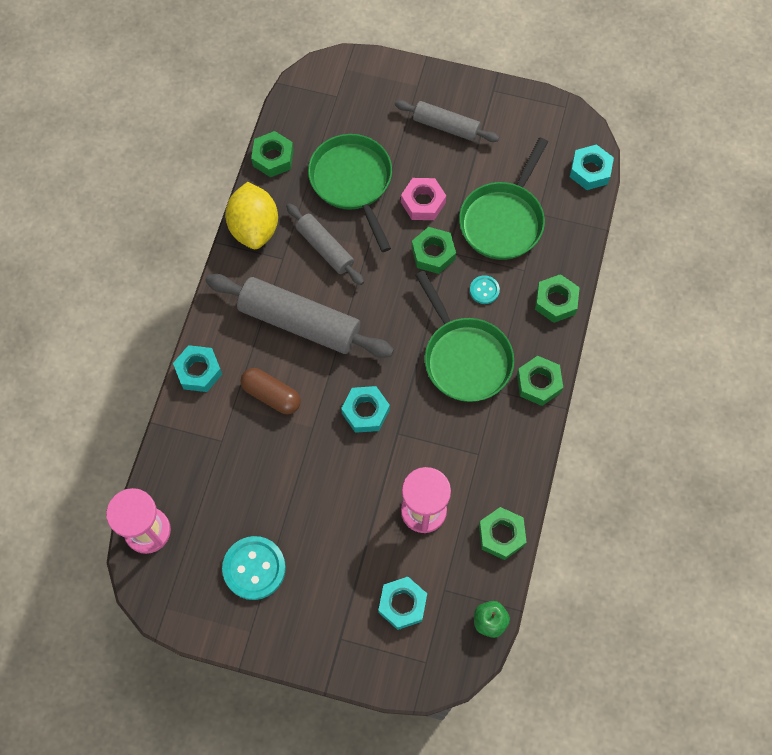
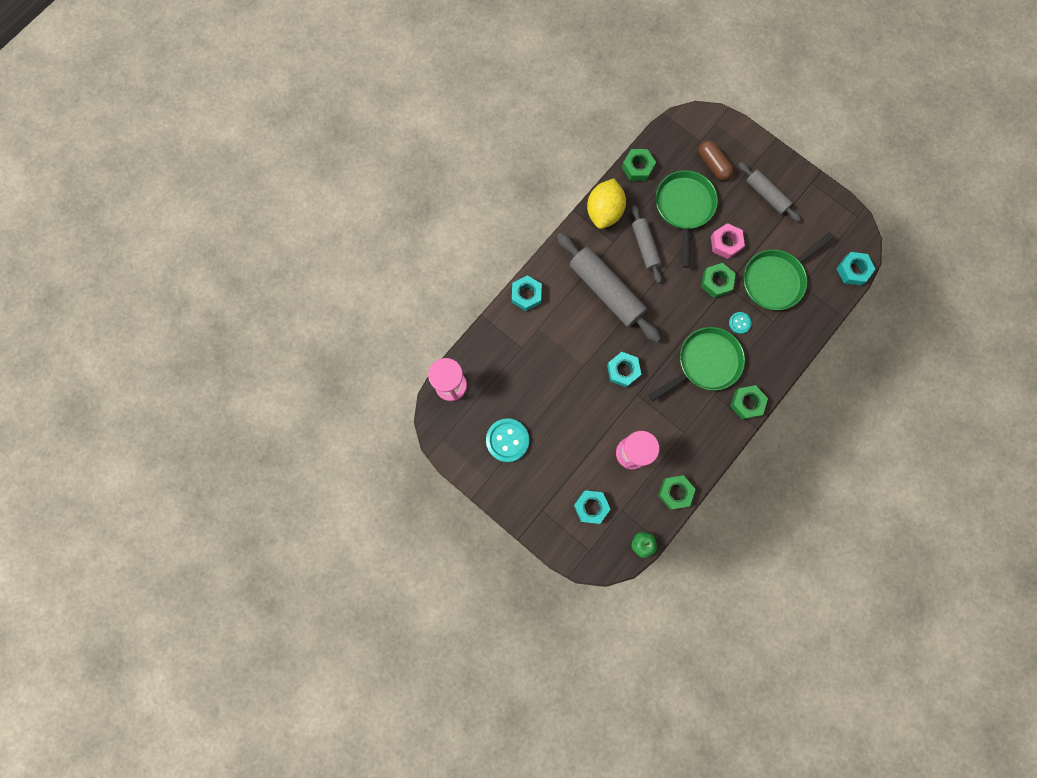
camera: 25 degrees right, 10 degrees up
brown capsule [240,368,301,414] -> brown capsule moved to [699,140,734,180]
green pan [415,271,514,402] -> green pan turned 120 degrees counterclockwise [649,327,745,401]
green nut [535,274,580,323] -> none

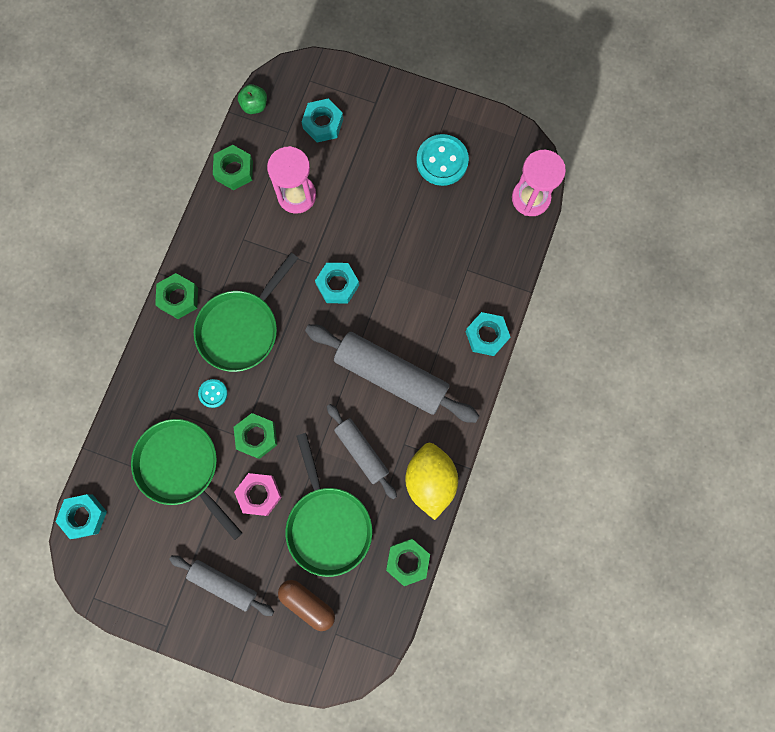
camera: 160 degrees right, 0 degrees up
green pan [744,232,835,310] -> green pan turned 75 degrees counterclockwise [131,419,242,540]

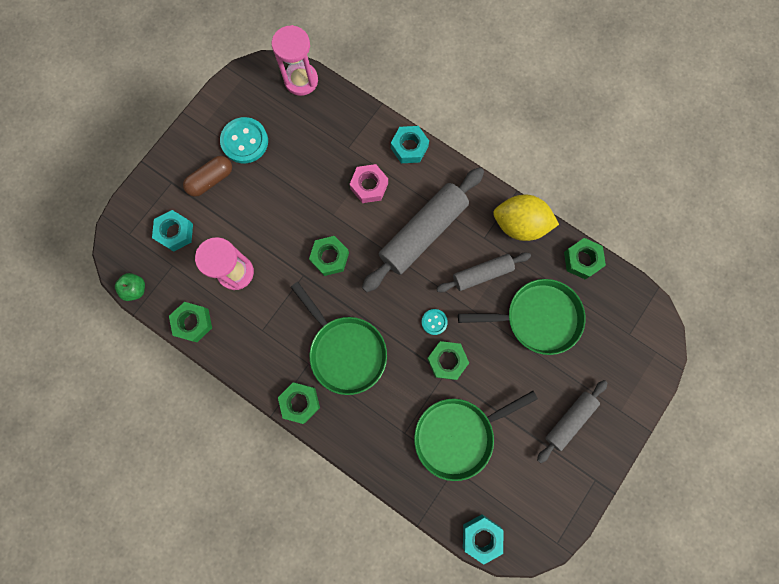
camera: 75 degrees left, 0 degrees up
turquoise button [198,379,228,408] -> turquoise button moved to [422,309,448,335]
pink nut [234,473,282,516] -> pink nut moved to [350,164,388,203]
brown capsule [278,580,335,631] -> brown capsule moved to [183,156,232,197]
turquoise nut [315,263,359,303] -> green nut [309,236,349,276]

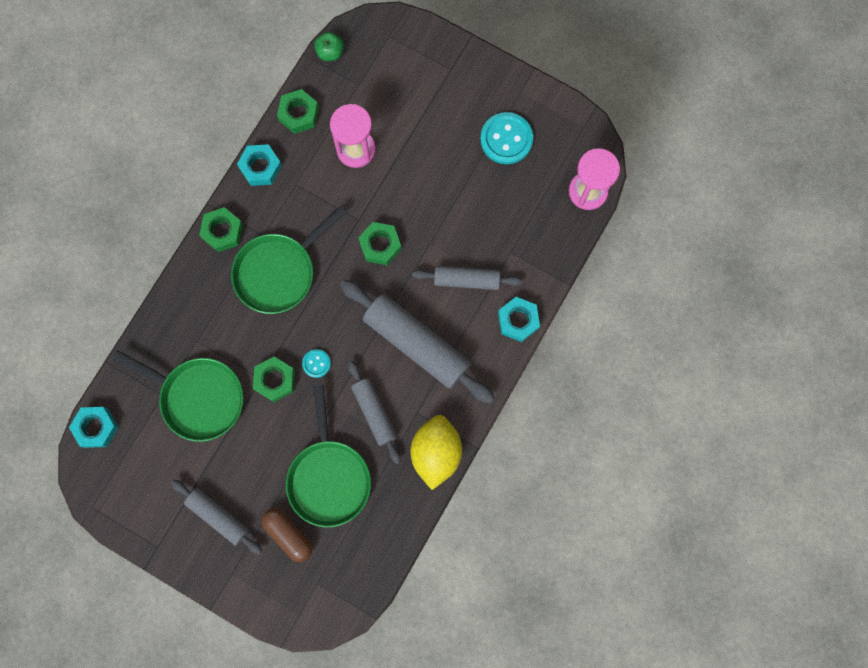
camera: 85 degrees right, 0 degrees up
turquoise nut [152,210,193,252] -> turquoise nut moved to [237,144,282,186]
brown capsule [183,156,232,197] -> brown capsule moved to [261,508,312,562]
pink nut [350,164,388,203] -> grey rolling pin [412,266,522,290]
green pan [414,391,538,481] -> green pan turned 150 degrees clockwise [112,350,243,442]
green nut [564,238,606,279] -> none

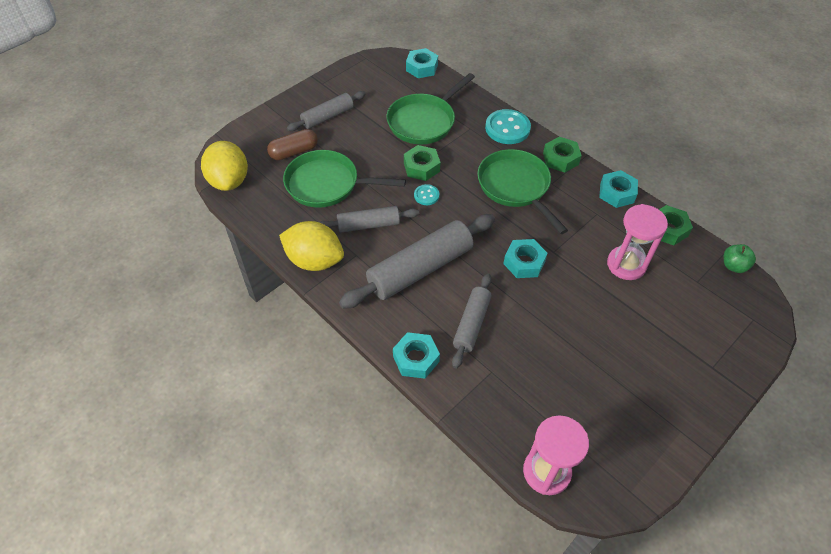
camera: 105 degrees right, 25 degrees down
green nut [359,222,402,265] -> turquoise nut [503,239,548,278]
turquoise button [480,112,533,164] -> turquoise button moved to [485,109,531,144]
none -> yellow lemon [201,141,248,191]

